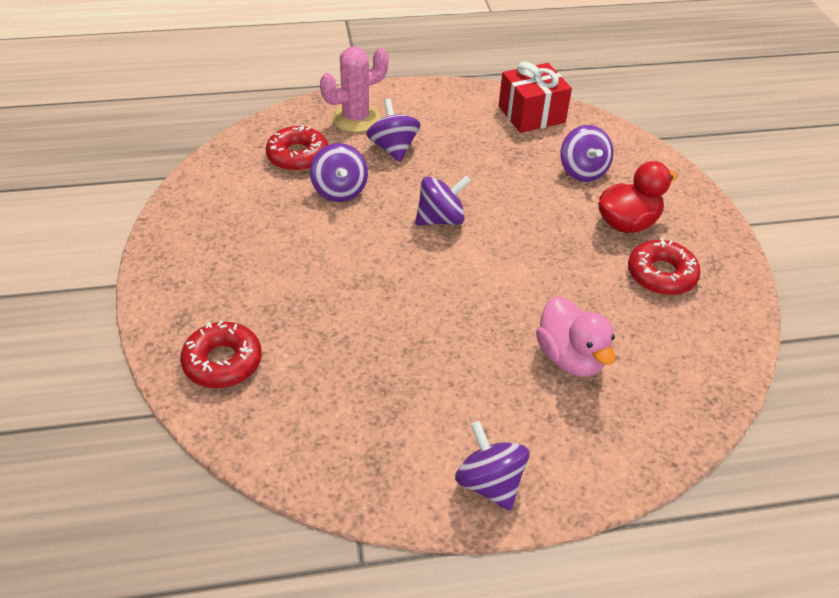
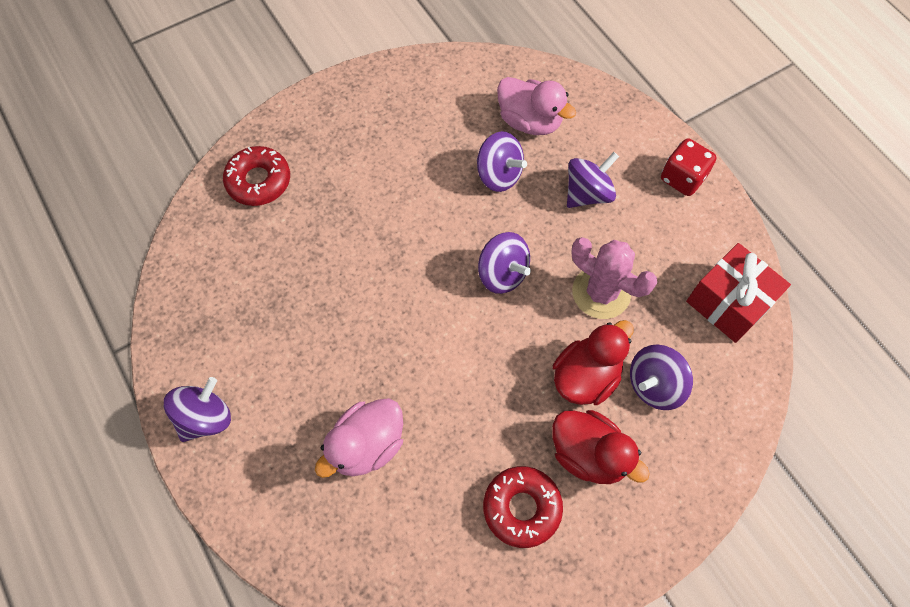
camera: 70 degrees right, 20 degrees up
red donut [266,124,328,171] -> pink duck [497,77,576,135]
purple spinning top [310,143,368,202] -> purple spinning top turned 105 degrees counterclockwise [477,131,527,192]
pink cactus [320,47,389,133] -> pink cactus moved to [572,237,657,319]
none -> red duck [553,320,634,405]
none -> red dice [661,138,717,196]

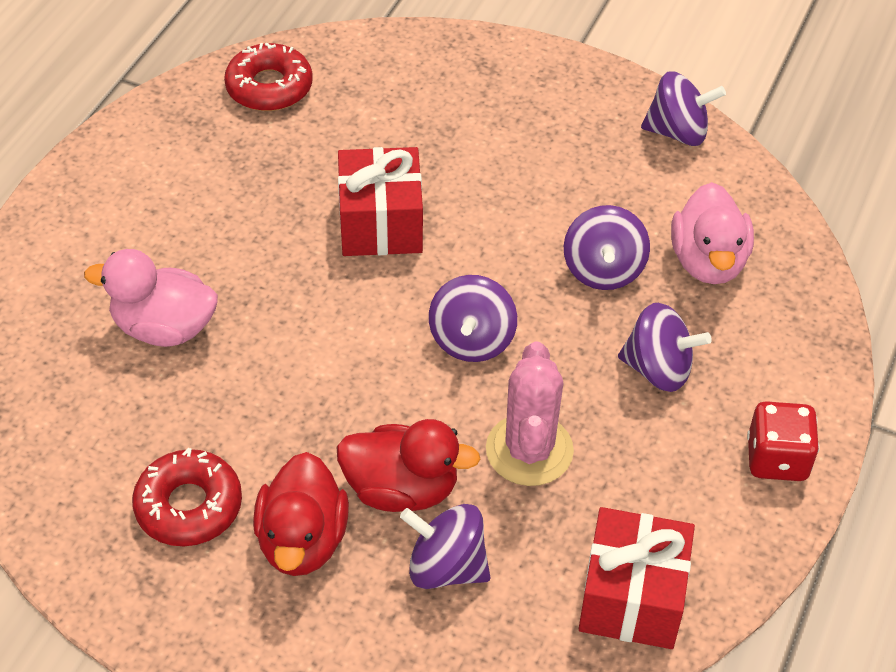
camera: 55 degrees right, 15 degrees down
purple spinning top [164,377,231,442] -> purple spinning top moved to [641,71,726,146]
red donut [223,146,290,206] -> red donut moved to [224,43,313,111]
none -> red gift [338,147,423,256]

